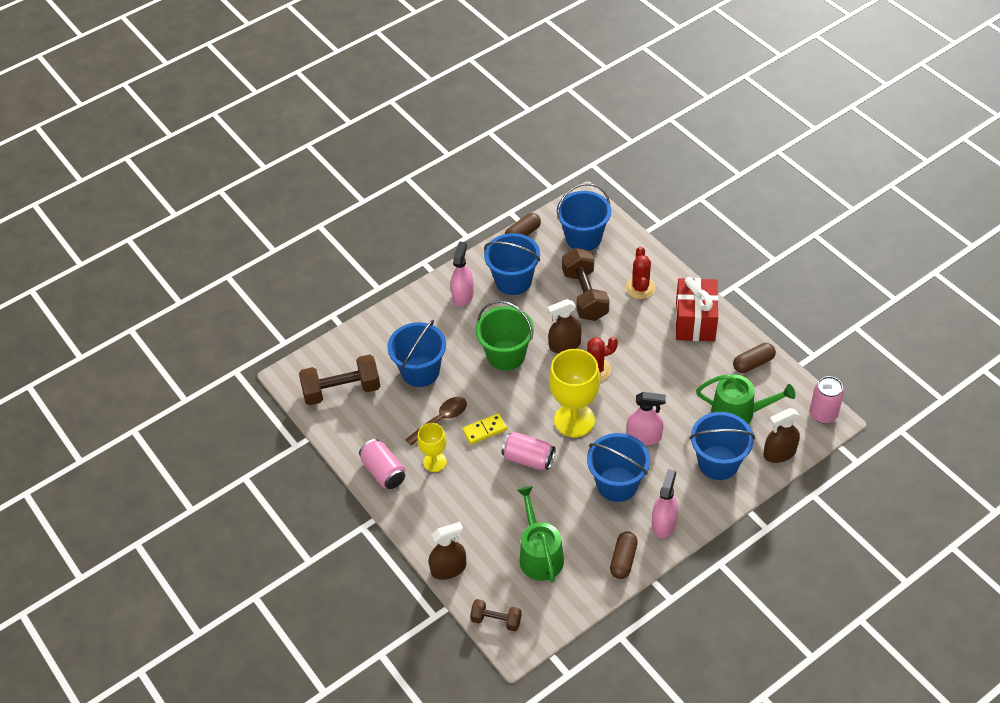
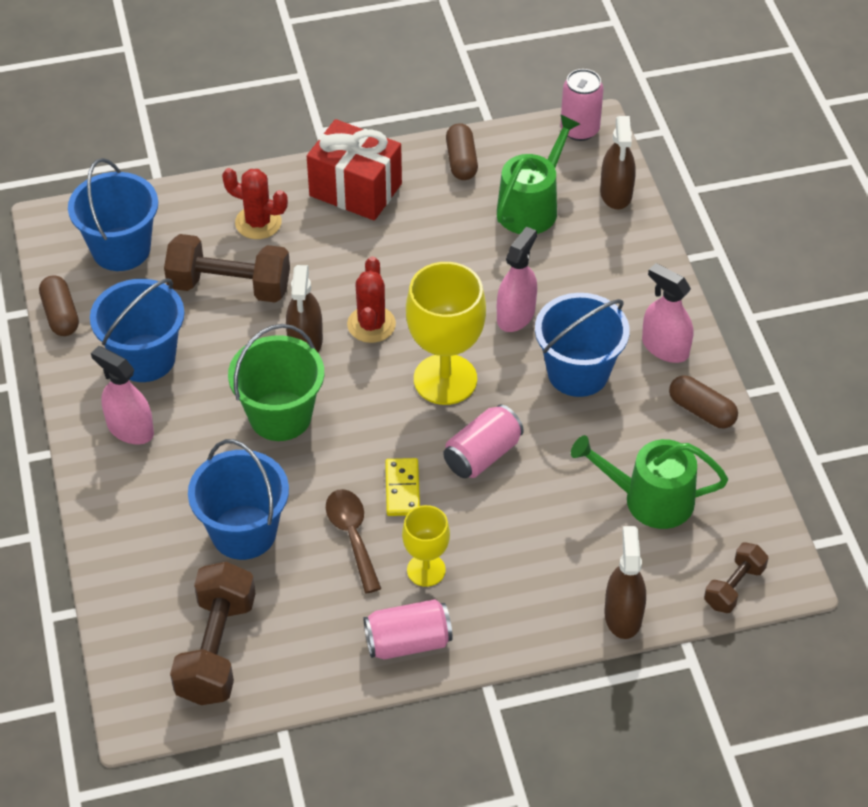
camera: 70 degrees left, 0 degrees up
blue bucket [690,412,755,480] -> none

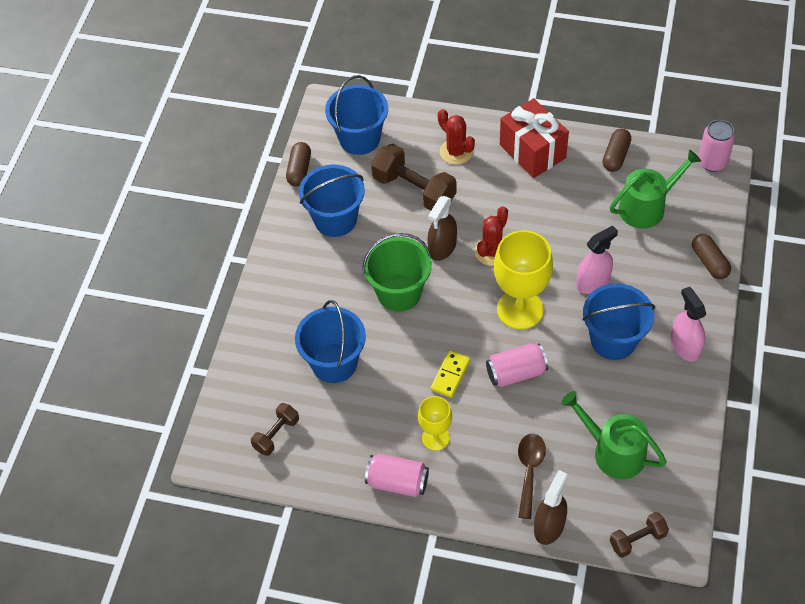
camera: 30 degrees right, 5 degrees up
pink spray bottle [91,346,154,445] -> none
brown dumbbell [170,562,256,705] -> brown dumbbell [251,403,299,456], size x0.56
brown spoon [326,489,381,594] -> brown spoon moved to [518,433,546,519]
brown spray bottle [600,116,636,209] -> none
brown capsule [669,375,738,428] -> brown capsule moved to [692,234,731,279]

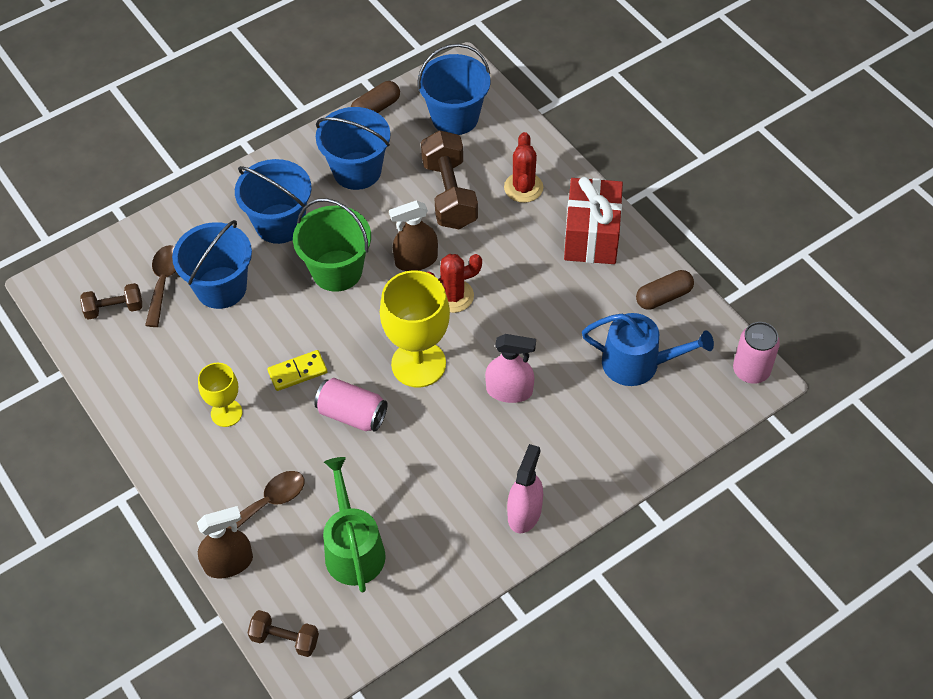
camera: 40 degrees right, 0 degrees up
pink can [365,454,429,497] -> none
blue bucket [583,283,655,360] -> blue bucket moved to [235,159,312,244]
green watering can [610,149,701,229] -> blue watering can [582,313,714,386]
brown capsule [692,234,731,279] -> none
none -> brown spoon [145,245,176,327]

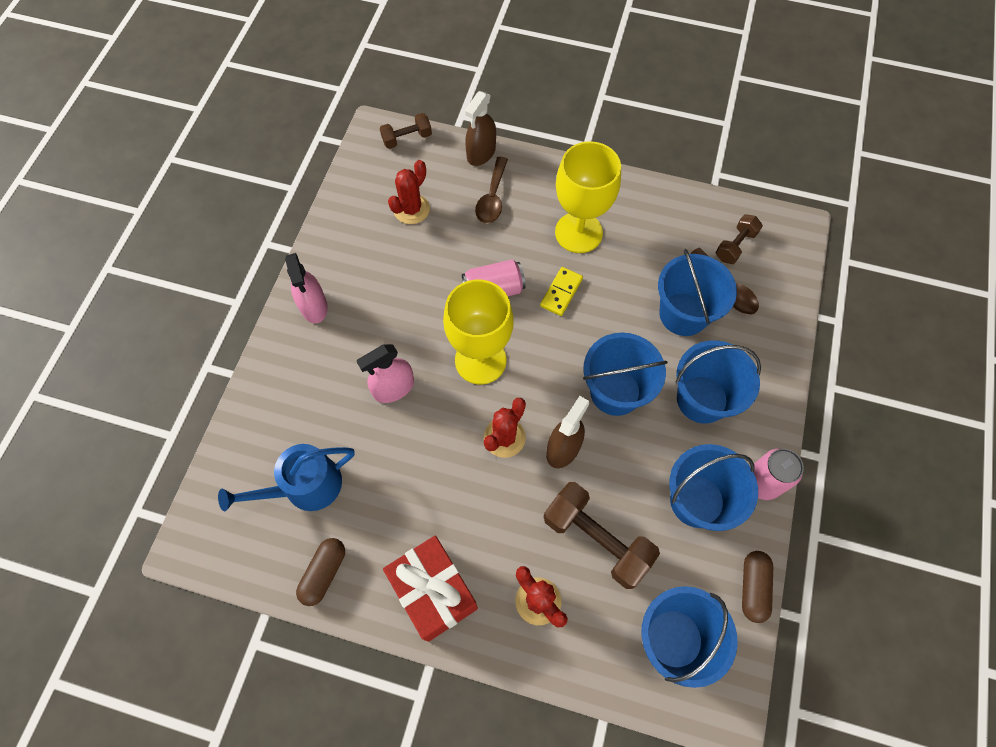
camera: 140 degrees right, 10 degrees up
yellow goblet [198,363,242,427] -> yellow goblet [555,141,621,253], size x1.78
green bucket [293,198,371,292] -> blue bucket [583,332,668,416]
green watering can [323,457,386,593] -> red cactus [388,160,430,224]
pink can [733,322,780,384] -> pink can moved to [750,448,804,500]

